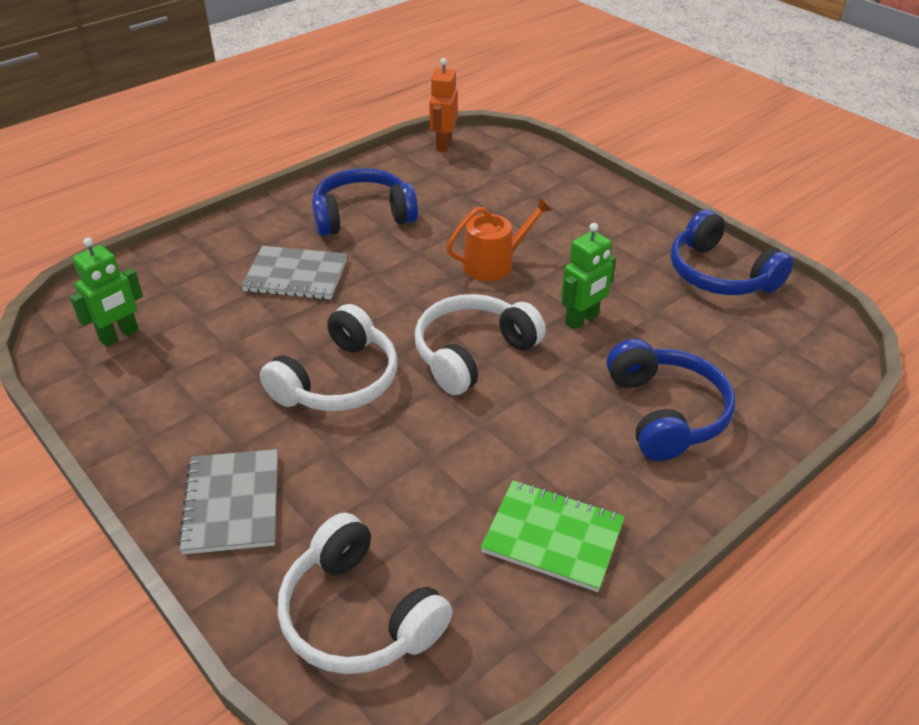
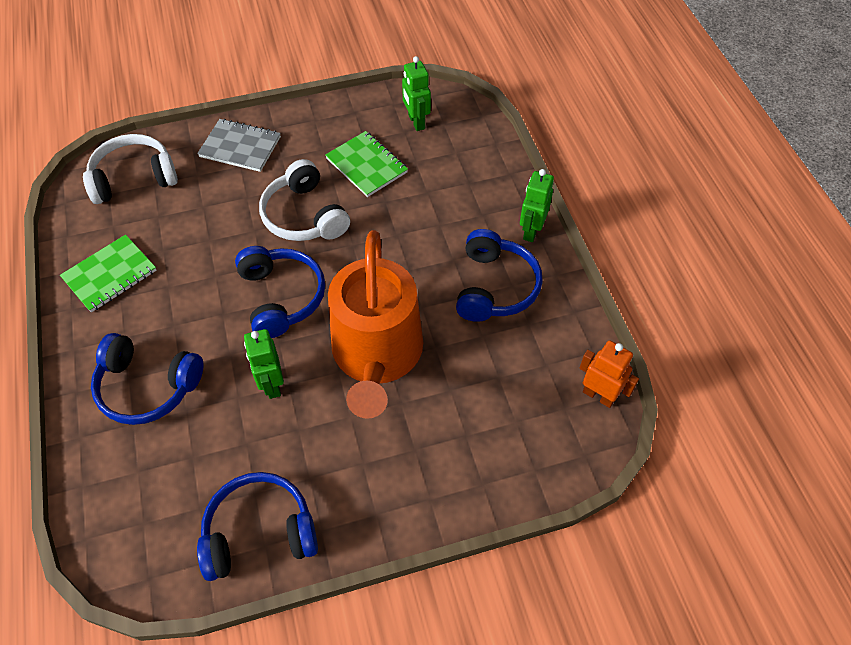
camera: 115 degrees right, 15 degrees up
grey notebook [241,246,347,300] -> none
white headphones [415,294,546,395] -> blue headphones [235,246,325,338]
orange watering can [446,198,552,281] -> orange watering can [328,230,423,419], size x2.05
none -> green notebook [325,131,408,197]
none -> green robot [520,169,554,242]

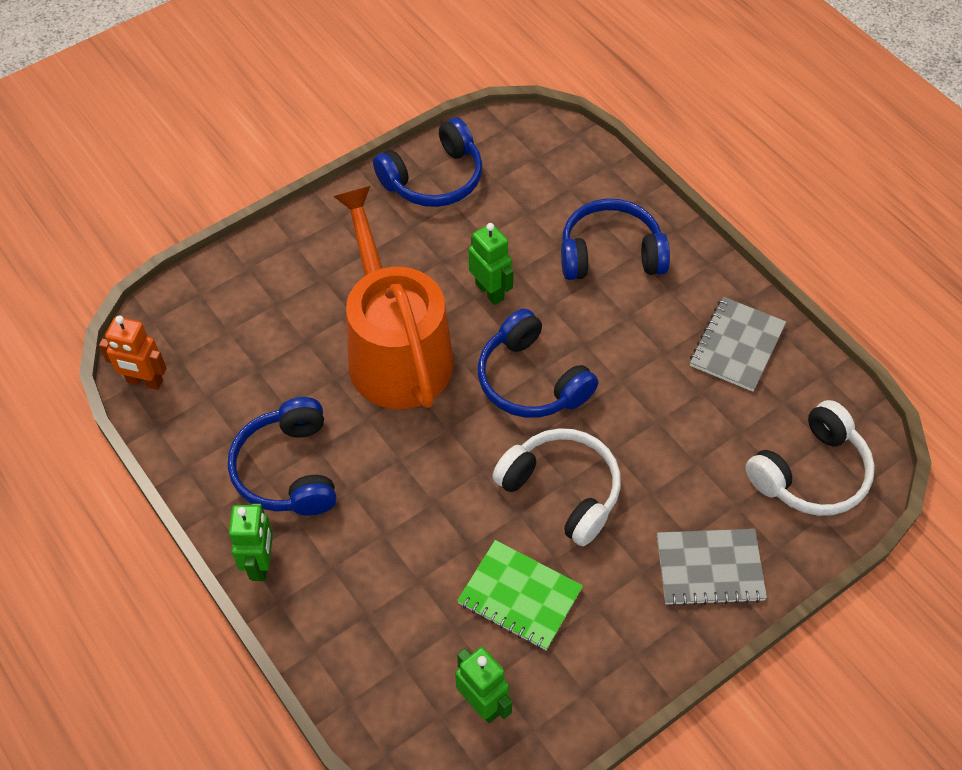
camera: 160 degrees right, 0 degrees up
green notebook [60,235,157,312] -> grey notebook [690,297,786,392]

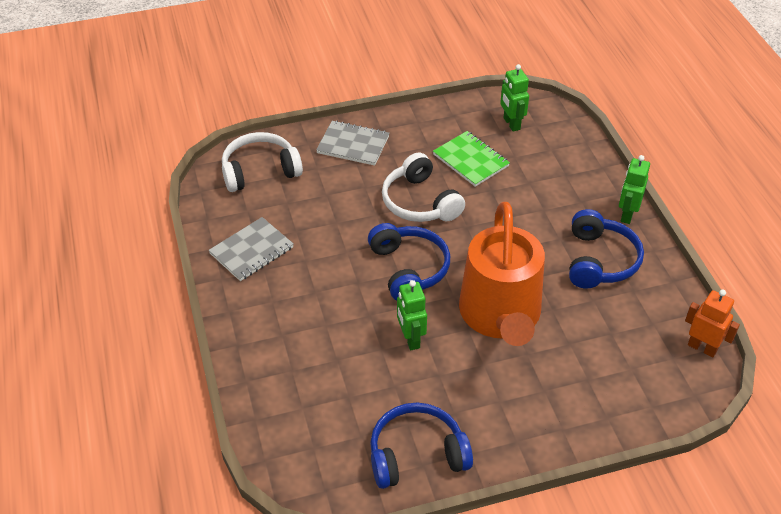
camera: 160 degrees left, 10 degrees down
blue headphones [561,198,670,280] -> none

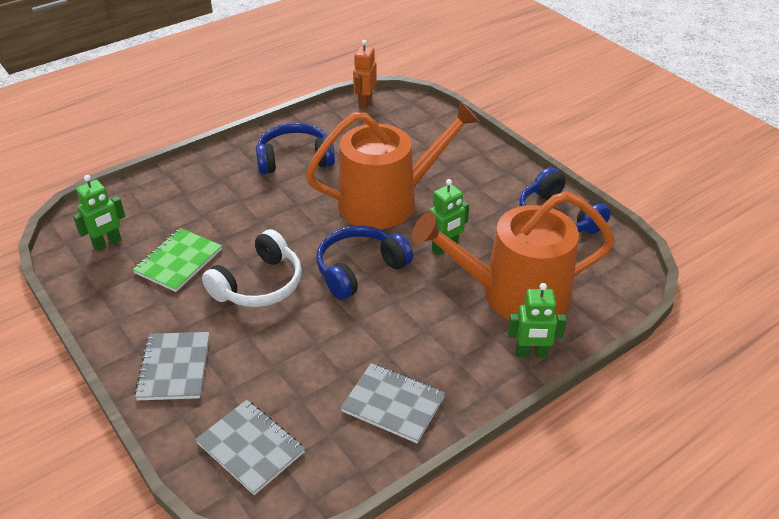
camera: 110 degrees left, 5 degrees down
white headphones [222,132,303,192] -> grey notebook [195,400,305,495]
green robot [619,155,650,224] -> green robot moved to [508,283,567,358]
none -> orange watering can [412,191,615,320]

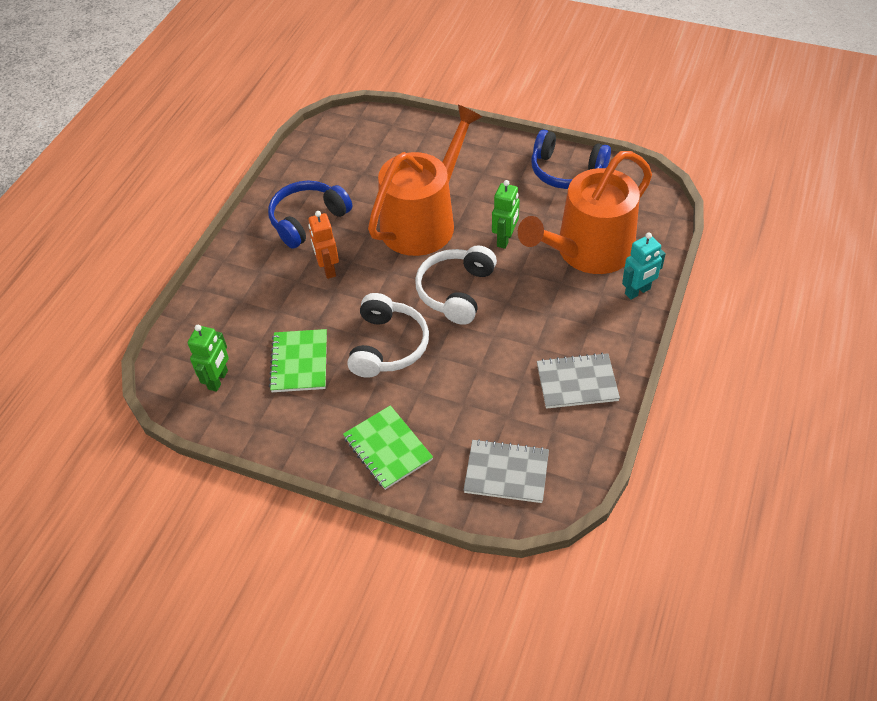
camera: 30 degrees left, 10 degrees up
grey notebook [134,332,210,400] -> green notebook [343,405,433,490]
blue headphones [316,226,413,300] -> white headphones [415,245,497,325]
orange robot [353,40,377,109] -> orange robot moved to [308,211,339,279]
green robot [508,283,567,358] -> turquoise robot [622,233,666,300]

